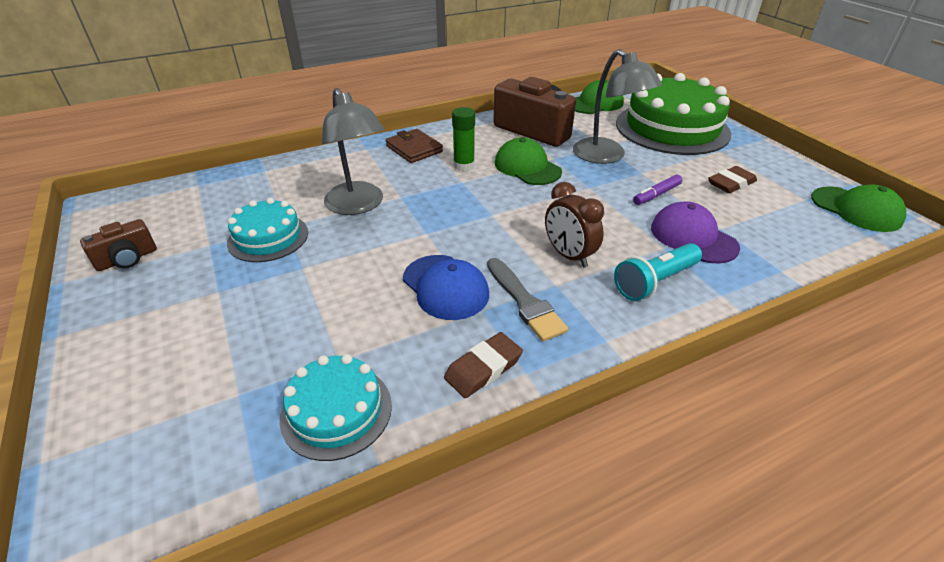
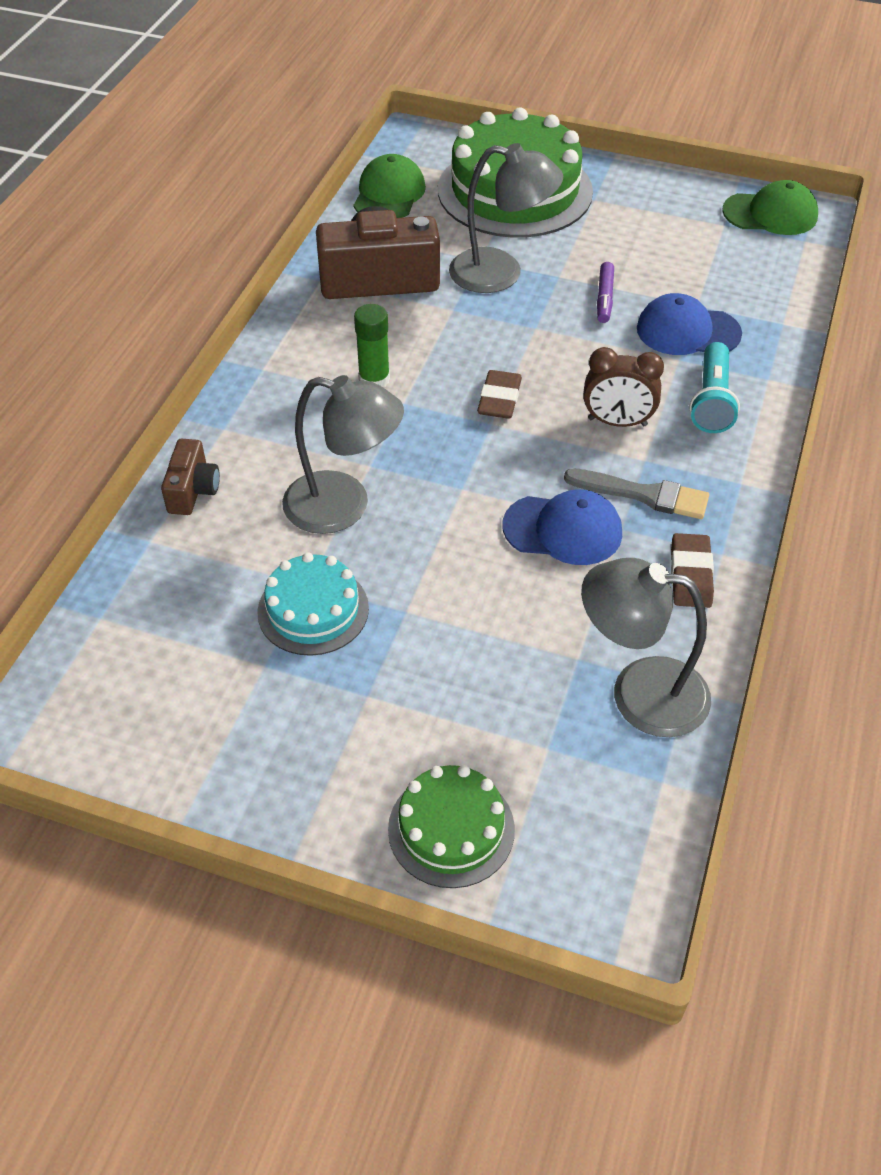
camera: 45 degrees left, 10 degrees up
brown camera [80,219,157,271] -> brown camera moved to [161,439,220,515]
turquoise cake [280,354,392,461] -> grey lamp [581,558,711,737]
brown wallet [385,129,443,163] -> none
green cap [495,137,562,185] -> none
purple cap [651,201,740,263] -> blue cap [637,293,742,355]
brown eraser [708,166,757,193] -> brown eraser moved to [477,370,522,419]
none -> green cake [388,765,515,888]

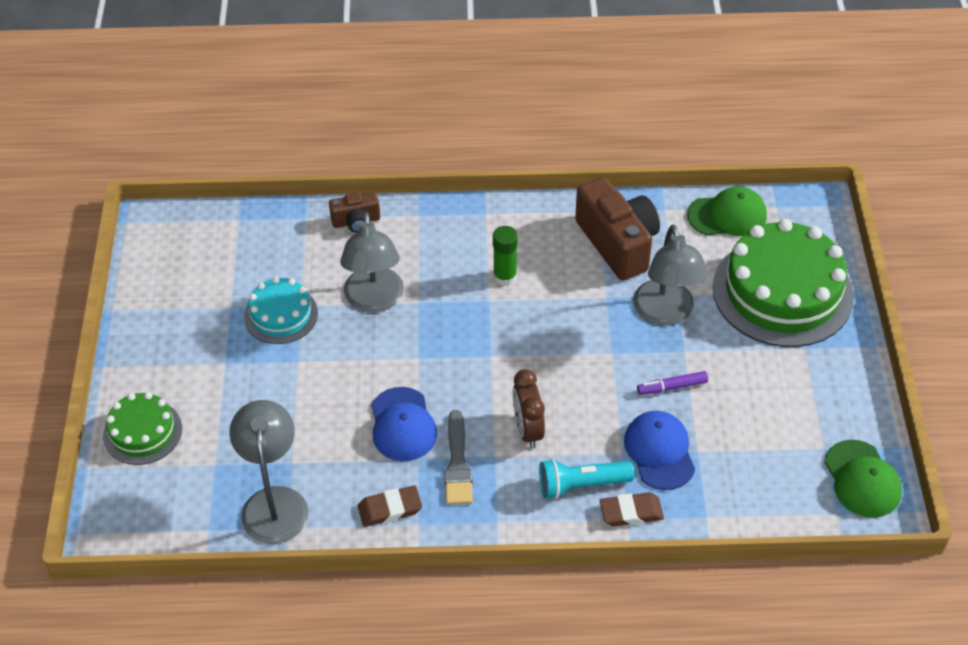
camera: 70 degrees right, 0 degrees up
brown eraser [477,370,522,419] -> brown eraser moved to [600,492,664,526]

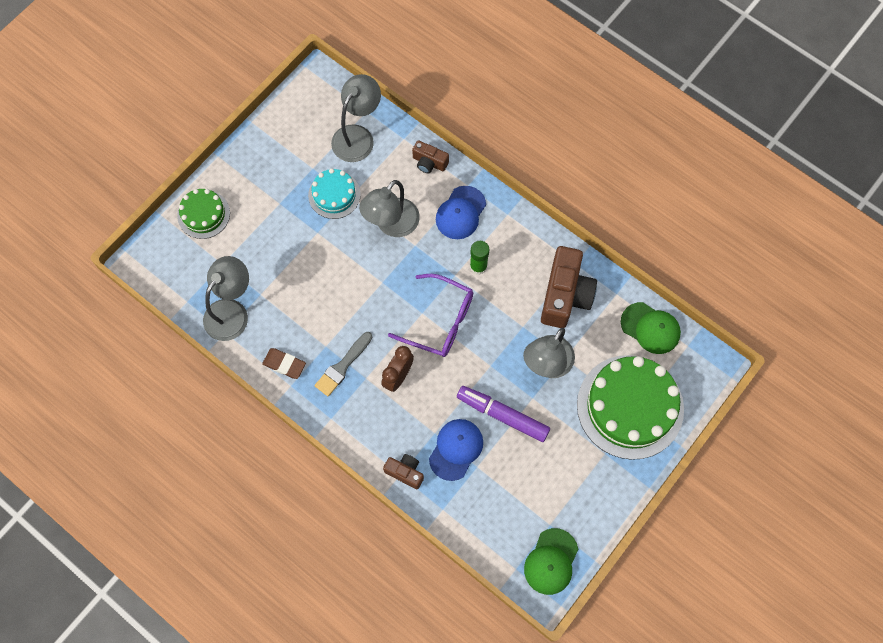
camera: 40 degrees right, 20 degrees up
blue cap [371,387,437,461] -> blue cap moved to [436,186,486,239]
turquoise flashlight [539,459,634,499] -> none
brown eraser [600,492,664,526] -> brown camera [383,454,424,489]
purple marker [637,371,708,395] -> purple marker [457,386,550,442], size x1.87
none -> grey lamp [331,74,381,162]
none -> purple glasses [388,274,473,357]

